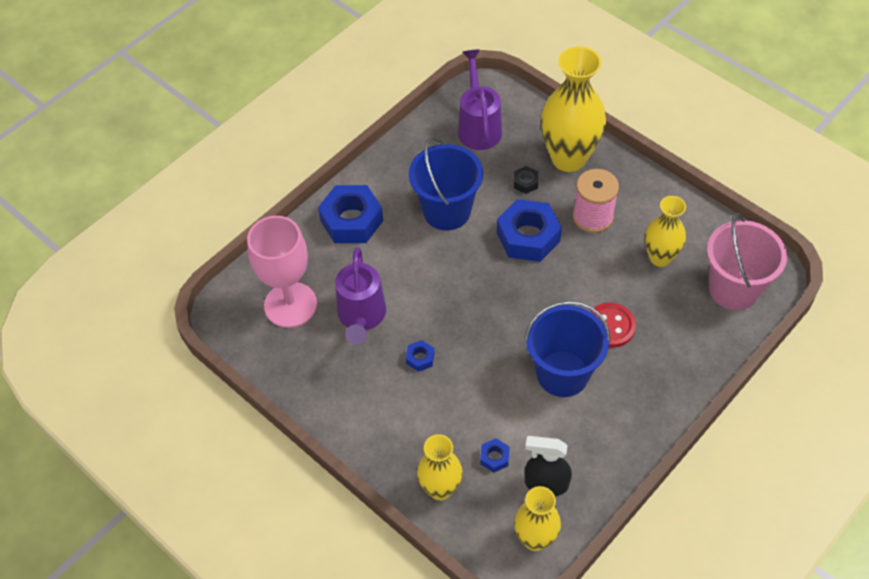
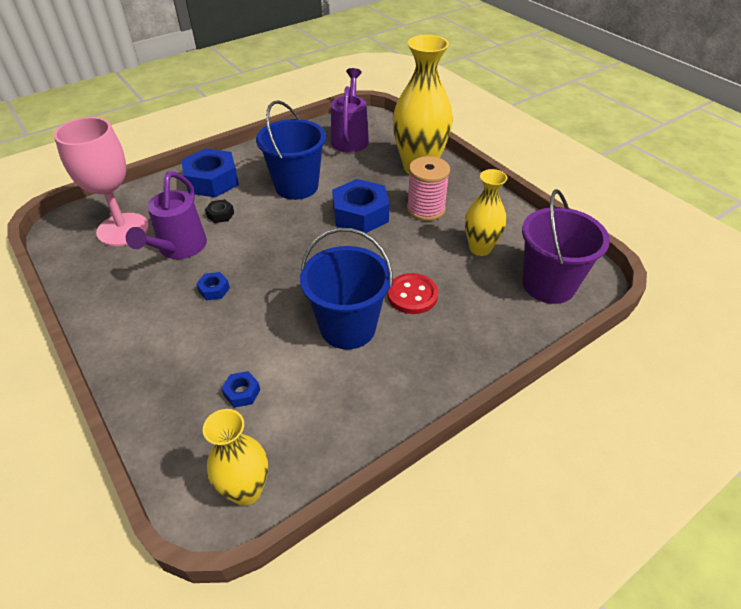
camera: 10 degrees right, 10 degrees down
yellow vase [417,434,463,501] -> none
black nut [514,166,538,194] -> black nut moved to [205,199,234,223]
black spray bottle [525,436,572,496] -> none
pink bucket [707,213,787,310] -> purple bucket [522,189,610,304]

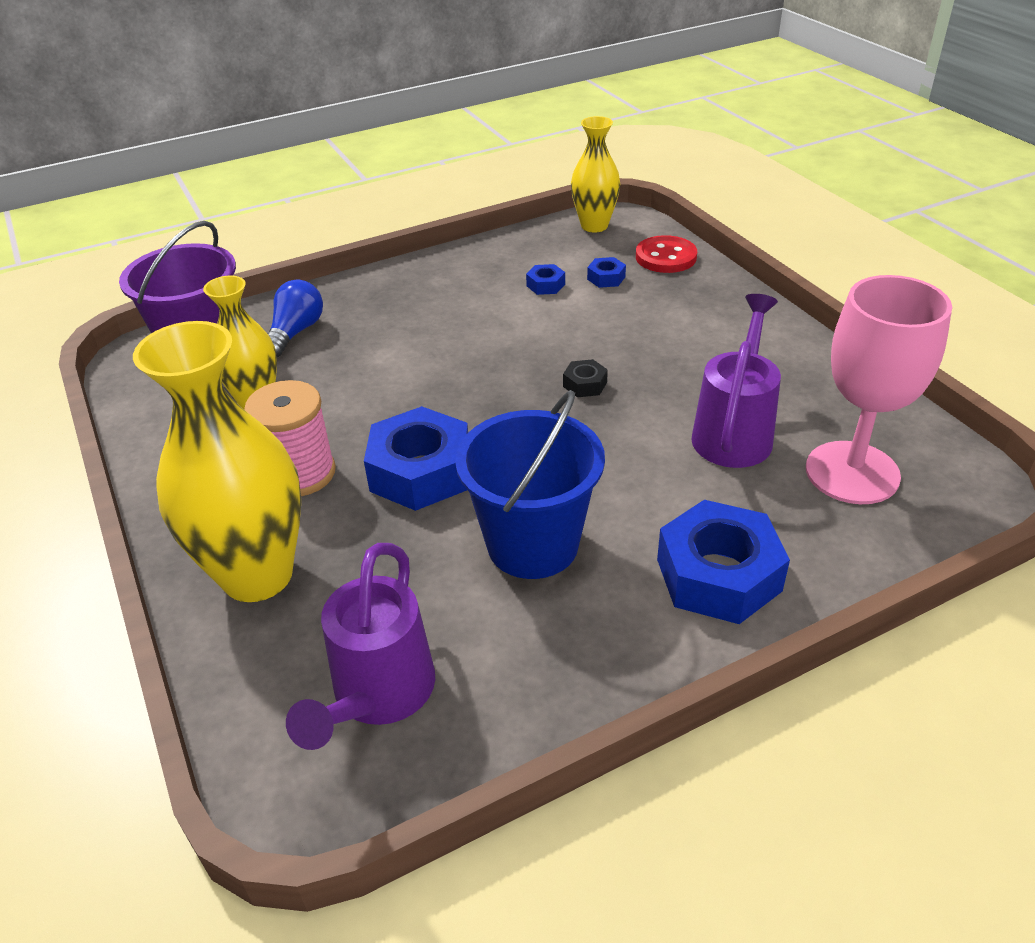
camera: 170 degrees left, 5 degrees down
blue nut [196,272,230,300] -> blue nut moved to [526,264,565,295]
black nut [205,199,234,223] -> black nut moved to [563,359,608,397]
blue bucket [300,228,393,349] -> none
red button [387,273,438,314] -> red button moved to [636,235,697,273]
none -> blue light bulb [268,279,323,357]

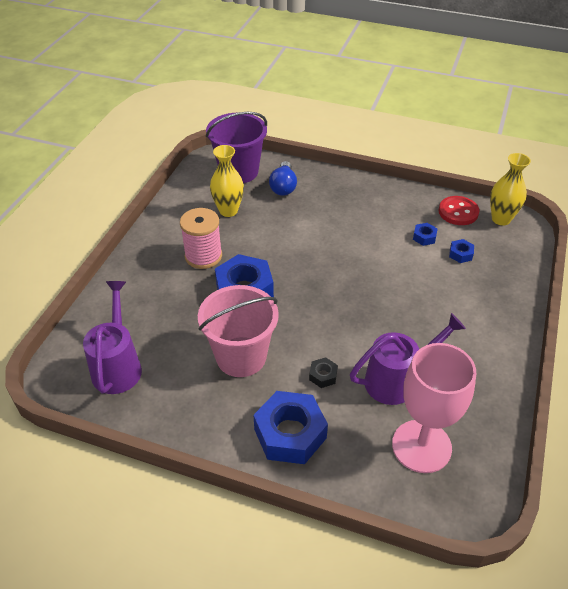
camera: 45 degrees right, 5 degrees up
yellow vase [133,321,302,602] -> none
blue light bulb [268,279,323,357] -> blue light bulb turned 120 degrees clockwise [269,161,297,196]
purple watering can [286,543,435,750] -> purple watering can turned 120 degrees clockwise [83,281,142,394]
blue bucket [455,390,605,579] -> pink bucket [198,285,279,377]
black nut [563,359,608,397] -> black nut moved to [309,357,338,388]
red button [636,235,697,273] -> red button moved to [439,196,479,225]

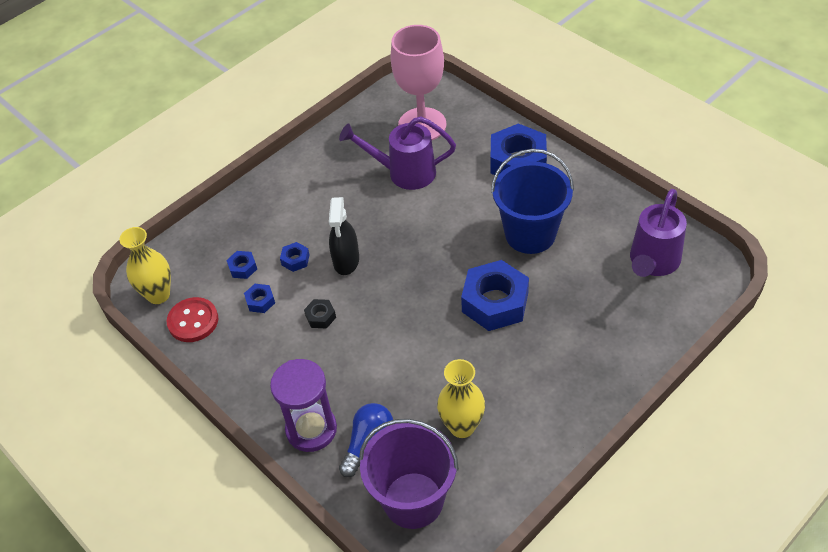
camera: 150 degrees left, 5 degrees up
pink spool [180,208,222,269] -> none
pink bucket [198,285,279,377] -> blue bucket [491,149,574,254]
black nut [309,357,338,388] -> black nut moved to [304,299,336,329]
none -> purple hourglass [270,359,337,452]
none -> blue nut [280,242,310,272]
none -> black spray bottle [329,197,359,275]

